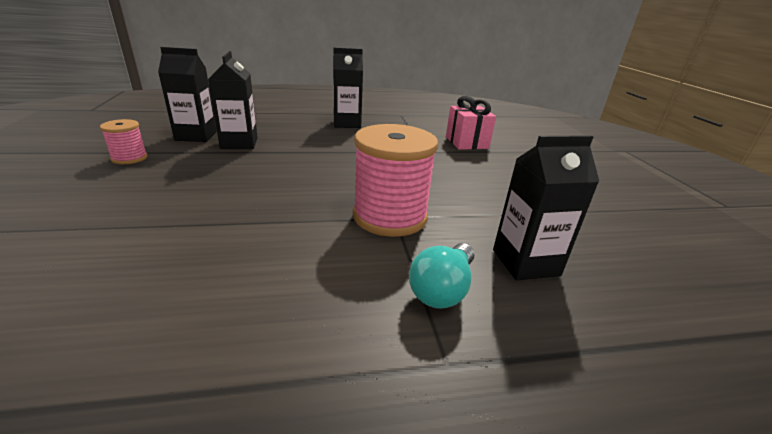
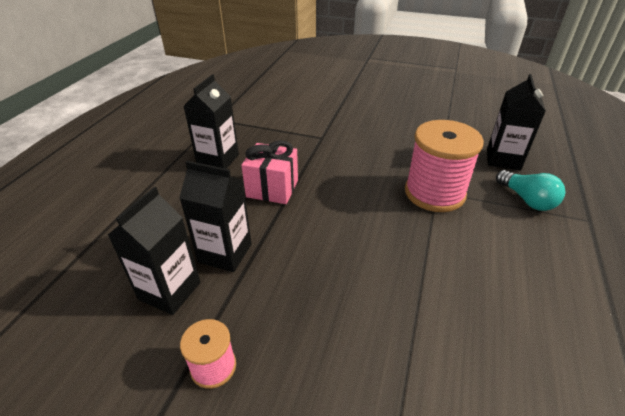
camera: 60 degrees left, 10 degrees up
pink gift [446,96,496,150] -> pink gift moved to [241,140,298,204]

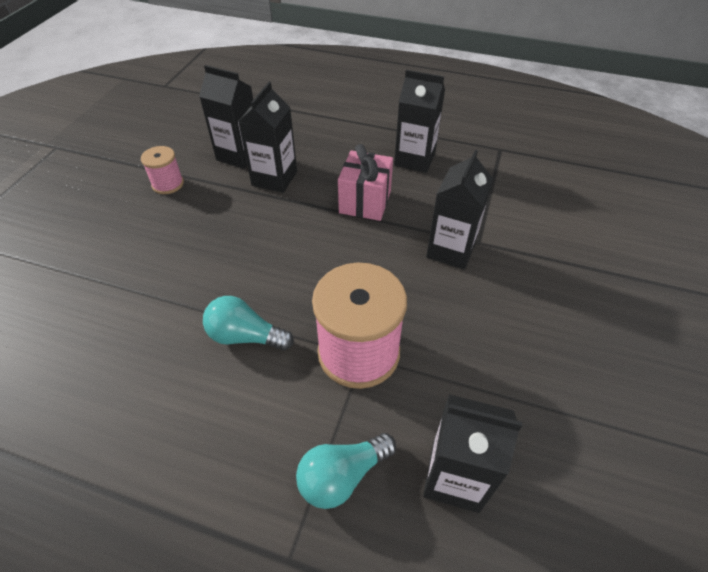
camera: 90 degrees right, 10 degrees up
none -> turquoise light bulb [203,296,294,351]
none -> black carton [426,150,493,270]

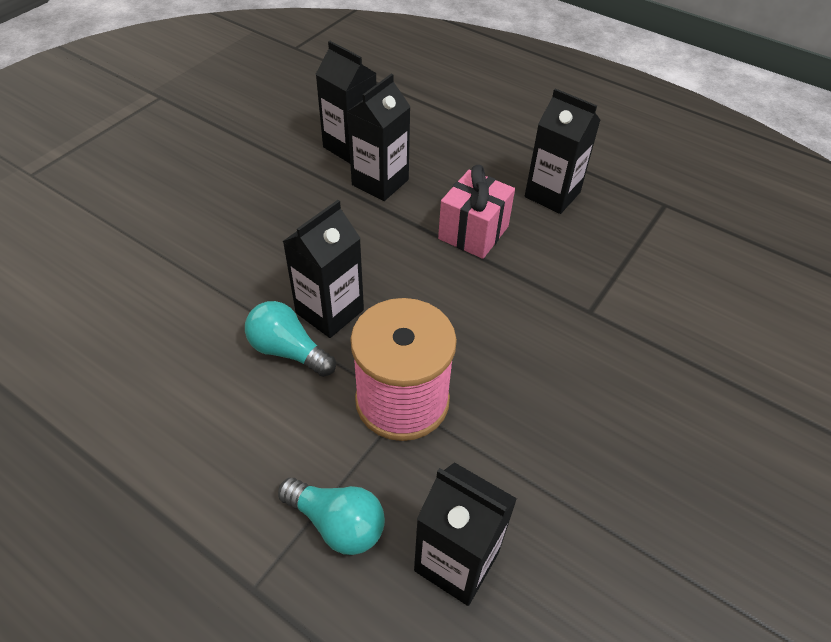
camera: 15 degrees right, 0 degrees up
pink spool [141,146,184,194] -> none
turquoise light bulb [296,433,396,509] -> turquoise light bulb turned 135 degrees counterclockwise [278,478,385,555]
black carton [426,150,493,270] -> black carton moved to [283,200,364,338]

